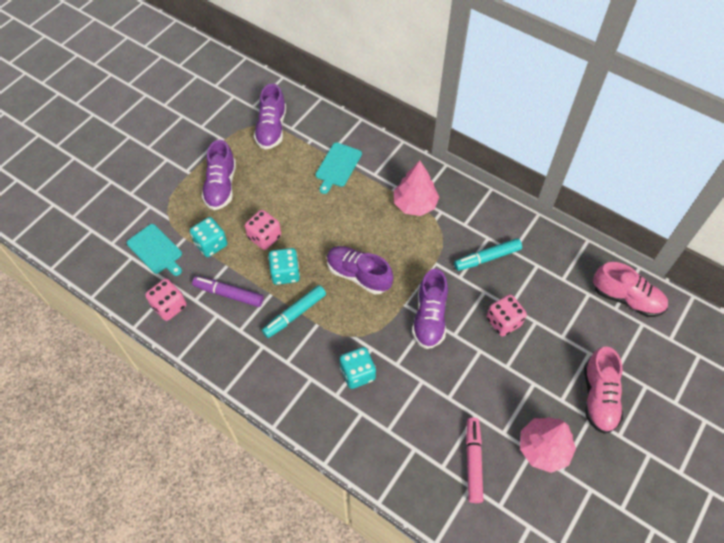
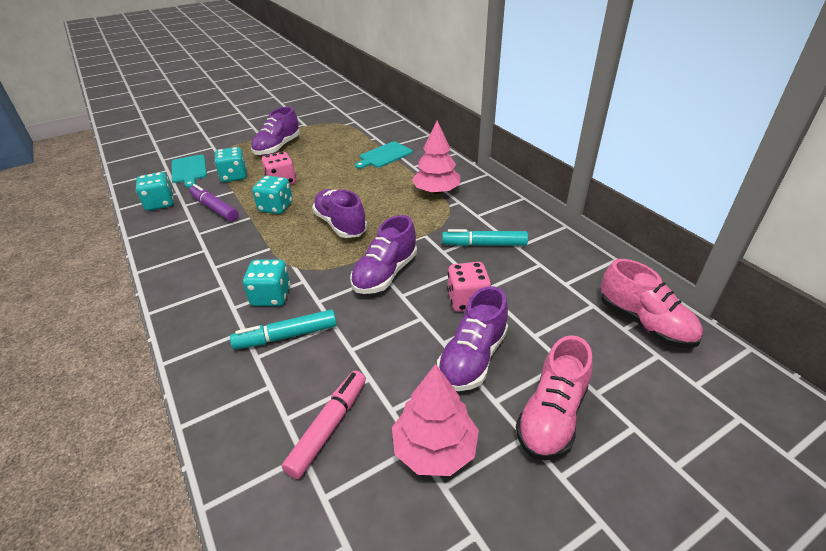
camera: 25 degrees right, 20 degrees down
pink dice [145,279,187,321] -> turquoise dice [136,172,174,211]
purple shoe [254,83,286,149] -> purple shoe moved to [437,286,508,391]
turquoise marker [262,285,326,338] -> turquoise marker moved to [230,309,337,349]

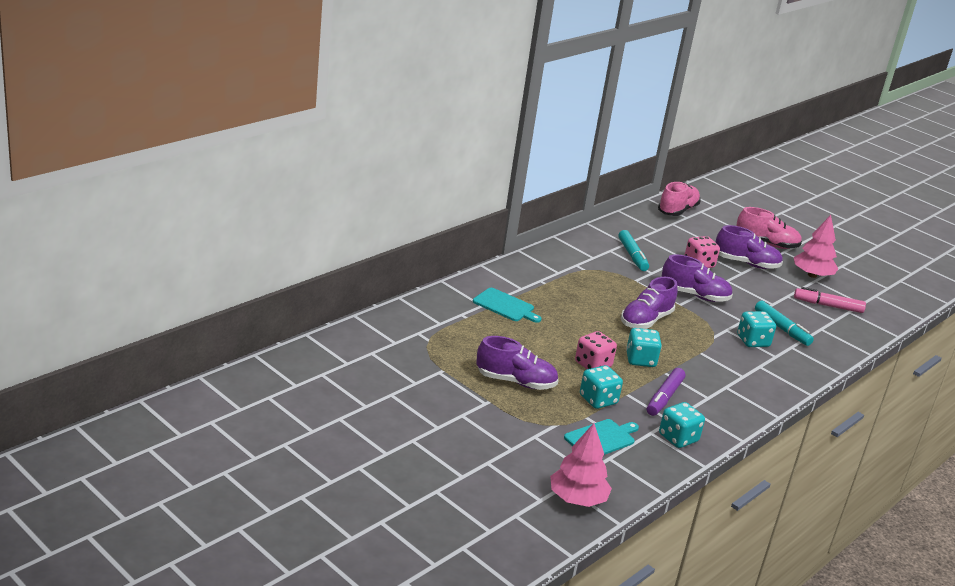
camera: 110 degrees left, 10 degrees down
pink tree [412,121,460,194] -> pink tree moved to [550,423,612,507]

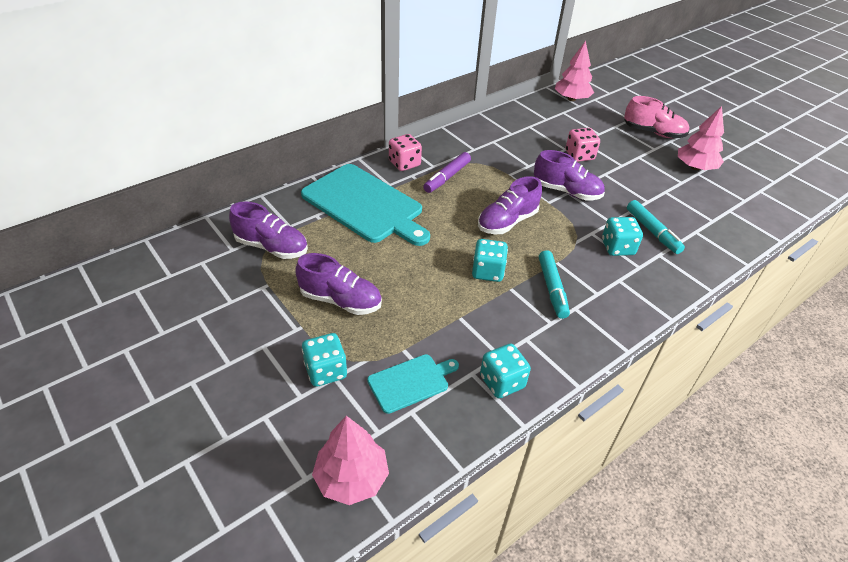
camera: 10 degrees right, 15 degrees up
turquoise cutting board [473,288,542,323] -> turquoise cutting board [301,164,430,246], size x2.02
pink dice [575,331,617,369] -> pink dice moved to [389,134,422,171]
turquoise dice [580,365,623,409] -> turquoise dice moved to [302,333,347,387]
turquoise marker [618,230,649,271] -> turquoise marker moved to [539,250,570,319]
purple marker [647,368,685,416] -> purple marker moved to [423,152,471,193]
pink shoe [658,182,701,216] -> pink tree [555,41,594,101]
purple shoe [716,225,783,269] -> purple shoe moved to [229,202,308,259]
pink marker [794,287,866,313] -> none

